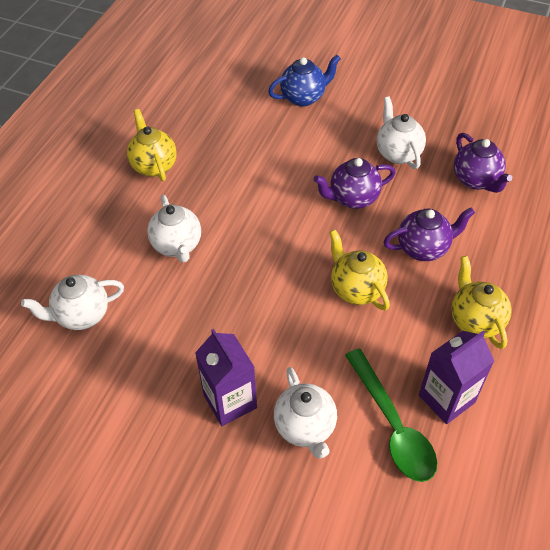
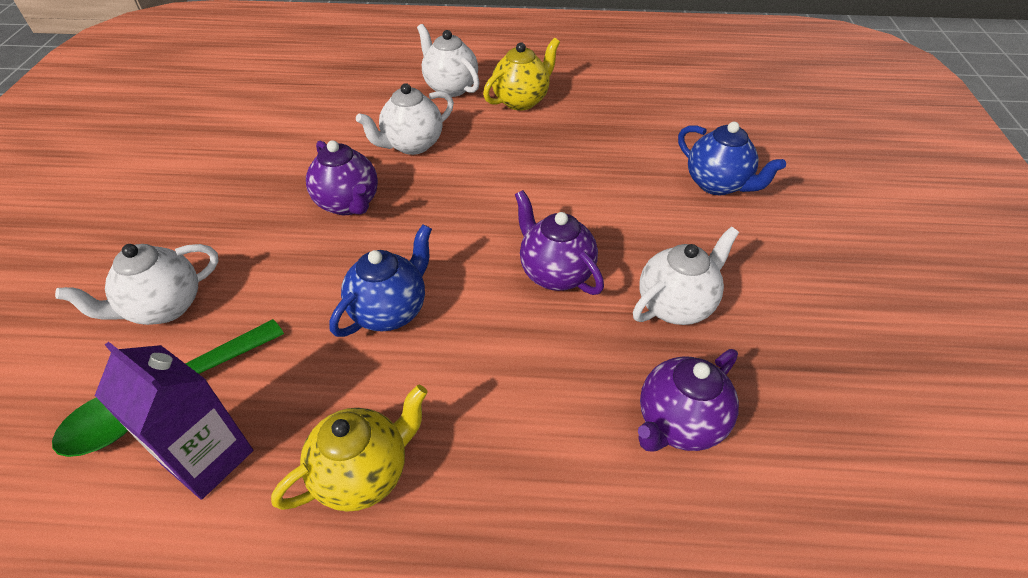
camera: 70 degrees right, 5 degrees down
white teapot [21,275,124,330] -> white teapot moved to [417,24,480,97]
purple carton [195,329,257,426] -> none
yellow teapot [329,230,390,311] -> blue teapot [329,224,432,337]
purple teapot [384,208,475,261] -> purple teapot moved to [306,140,378,215]

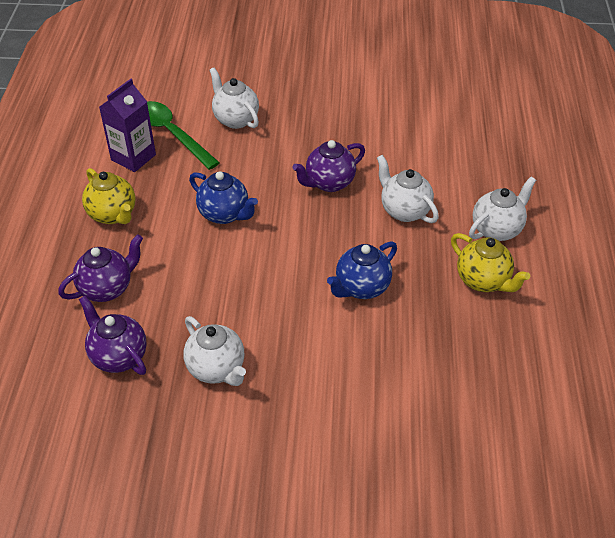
camera: 90 degrees right, 0 degrees up
purple teapot [515,190,604,295] -> purple teapot moved to [58,234,143,302]
blue teapot [678,122,786,195] -> blue teapot moved to [327,241,397,299]

